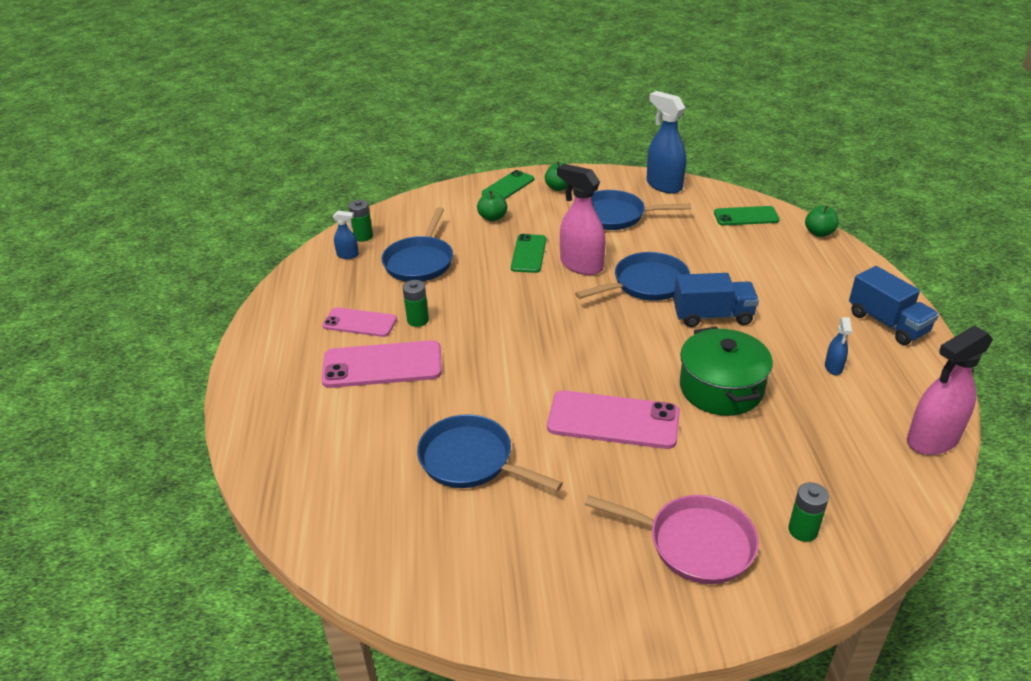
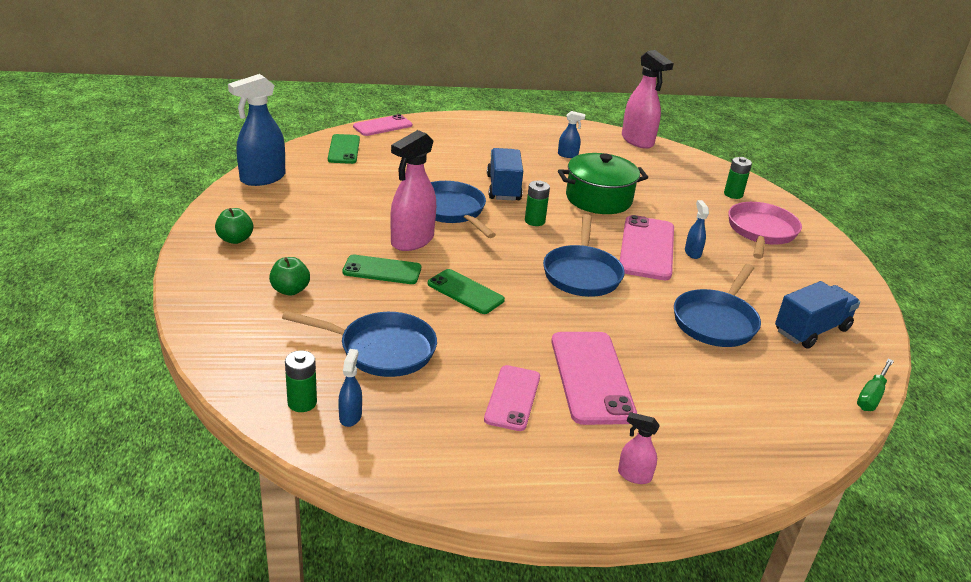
camera: 95 degrees left, 5 degrees down
green battery [403,280,429,327] -> green battery moved to [525,181,550,226]
green phone [482,170,534,199] -> green phone moved to [428,269,505,314]
blue pan [592,190,691,230] -> blue pan moved to [543,214,625,297]
green apple [805,205,838,237] -> pink phone [353,114,413,136]
blue truck [849,266,939,345] -> blue truck moved to [775,281,860,349]
none -> pink spray bottle [618,412,660,484]
none -> blue spray bottle [685,200,709,259]
none -> green screwdriver [857,359,894,411]

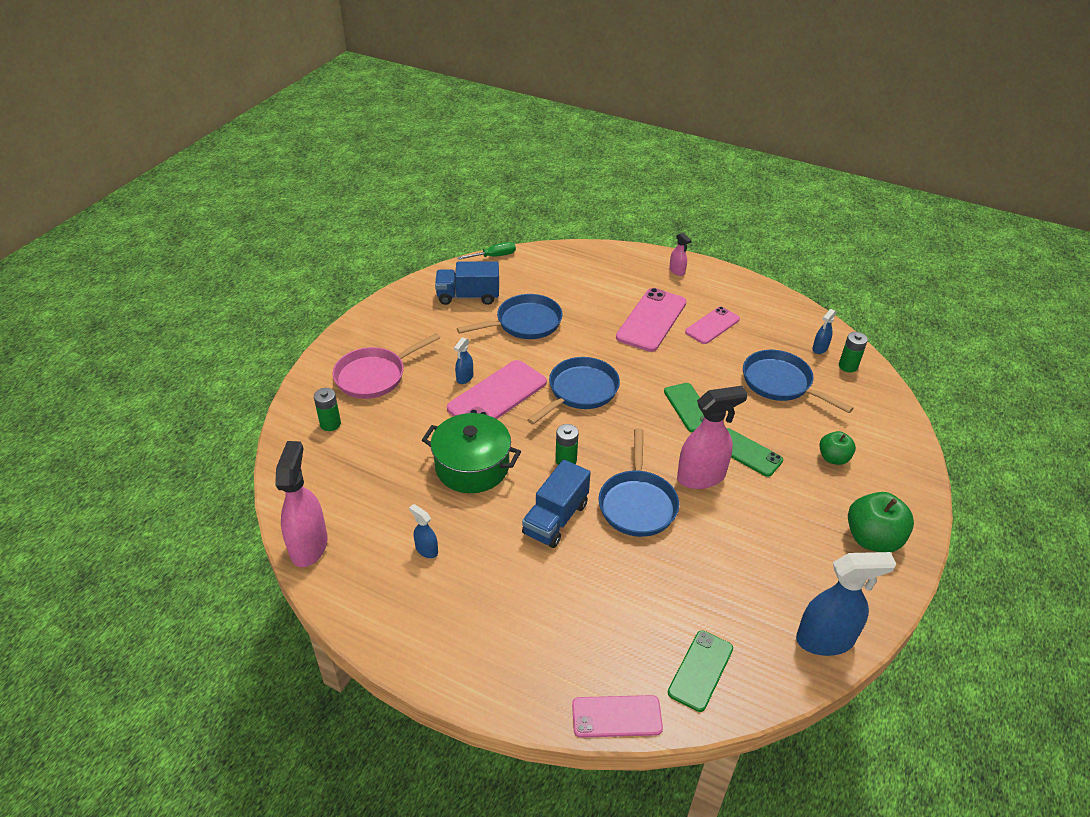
camera: 145 degrees left, 10 degrees up
green apple [215,208,253,244] -> green apple [848,492,914,552], size x1.64

